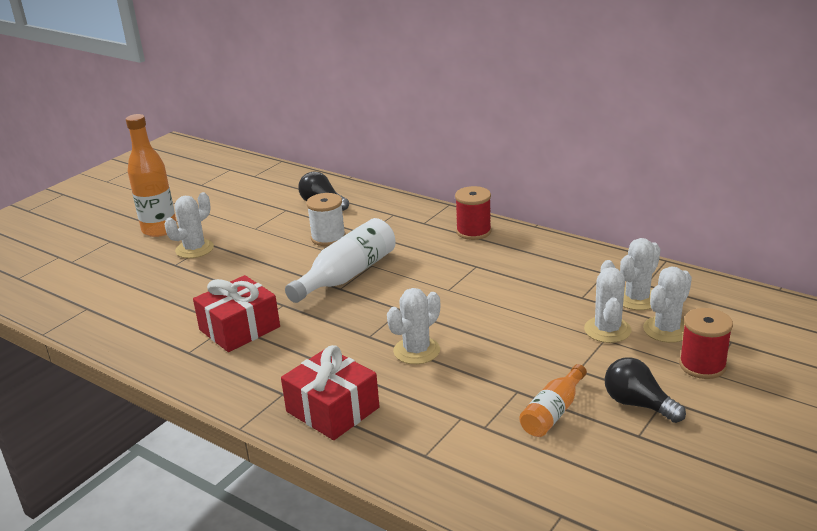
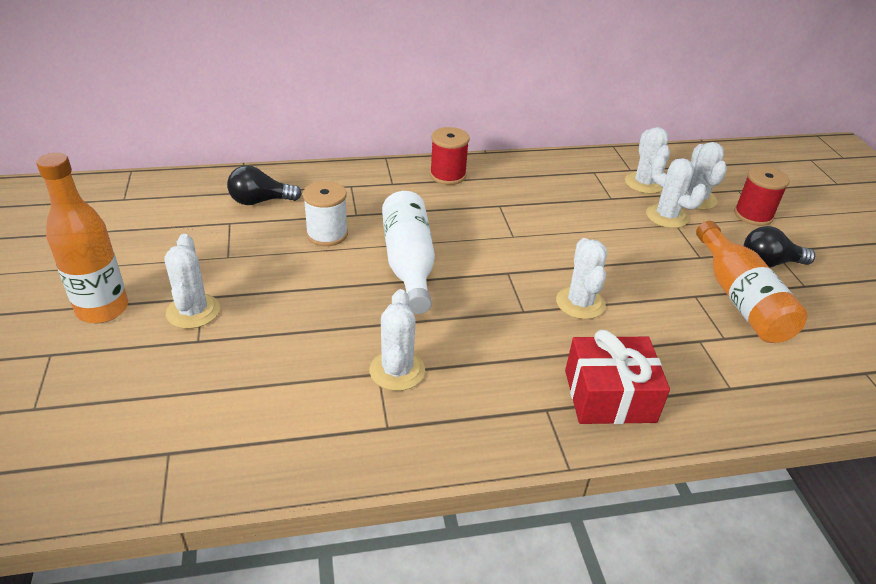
camera: 50 degrees left, 10 degrees up
red gift [193,275,280,352] -> white cactus [369,289,425,391]
orange bottle [519,364,587,437] -> orange bottle [696,221,808,343], size x1.64

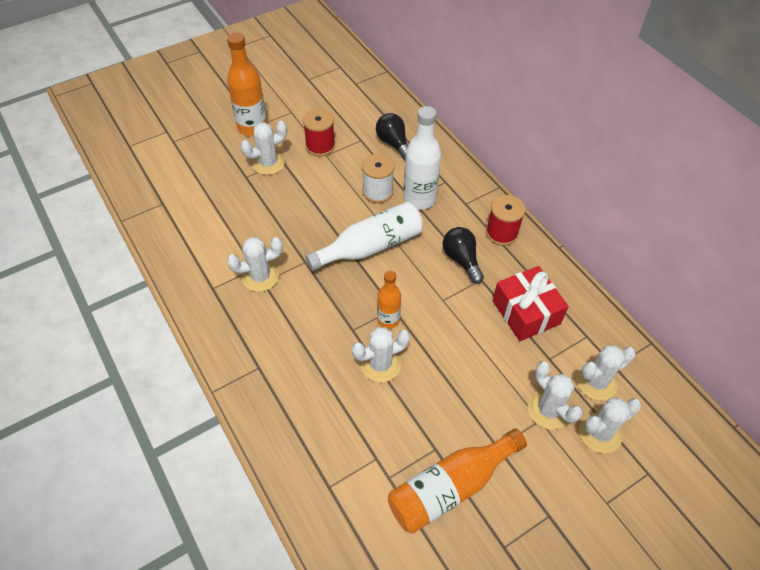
camera: 70 degrees right, 15 degrees up
red gift [565,330,670,424] -> red gift moved to [492,266,569,341]
white cactus [646,154,707,228] -> white cactus turned 60 degrees counterclockwise [528,361,583,430]
red spool [734,166,790,226] -> red spool moved to [303,109,335,157]
black light bulb [744,226,815,268] -> black light bulb moved to [443,227,484,284]
none -> orange bottle [377,270,401,329]
none -> white bottle [403,106,441,210]

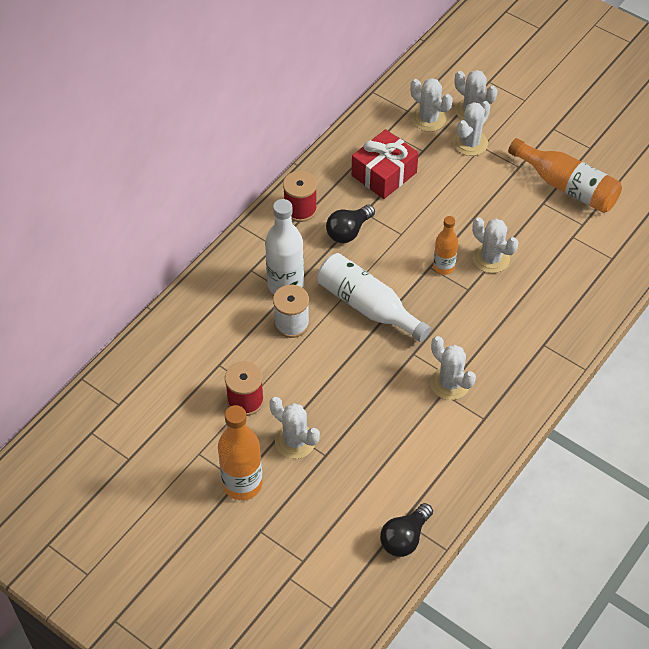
camera: 110 degrees left, 0 degrees up
black light bulb [376,113,408,160] -> black light bulb moved to [380,503,433,557]

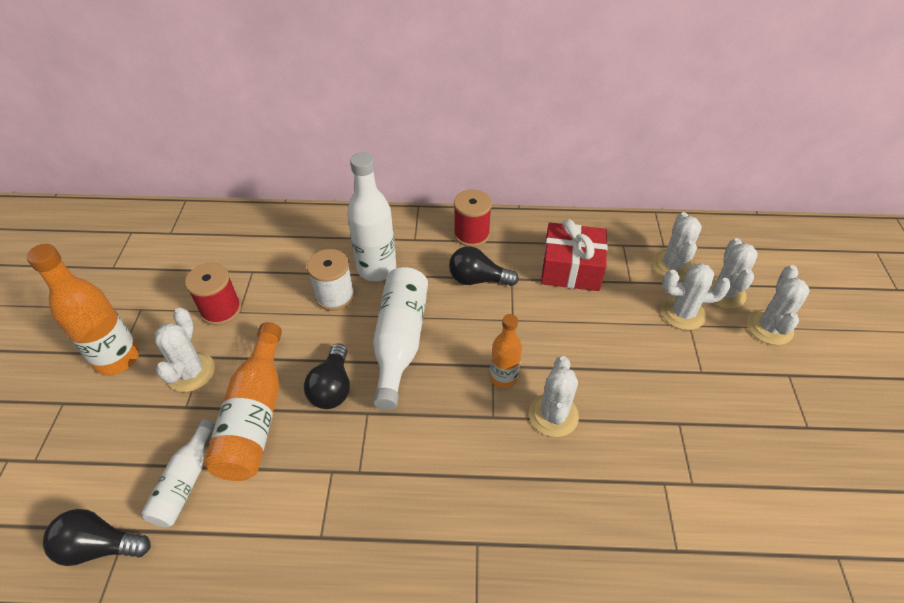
camera: 55 degrees right, 5 degrees down
white cactus [430,336,476,400] -> white cactus moved to [747,265,810,345]
orange bottle [508,138,622,213] -> orange bottle moved to [204,322,282,481]
none -> white bottle [141,419,215,527]
none -> black light bulb [304,343,350,409]

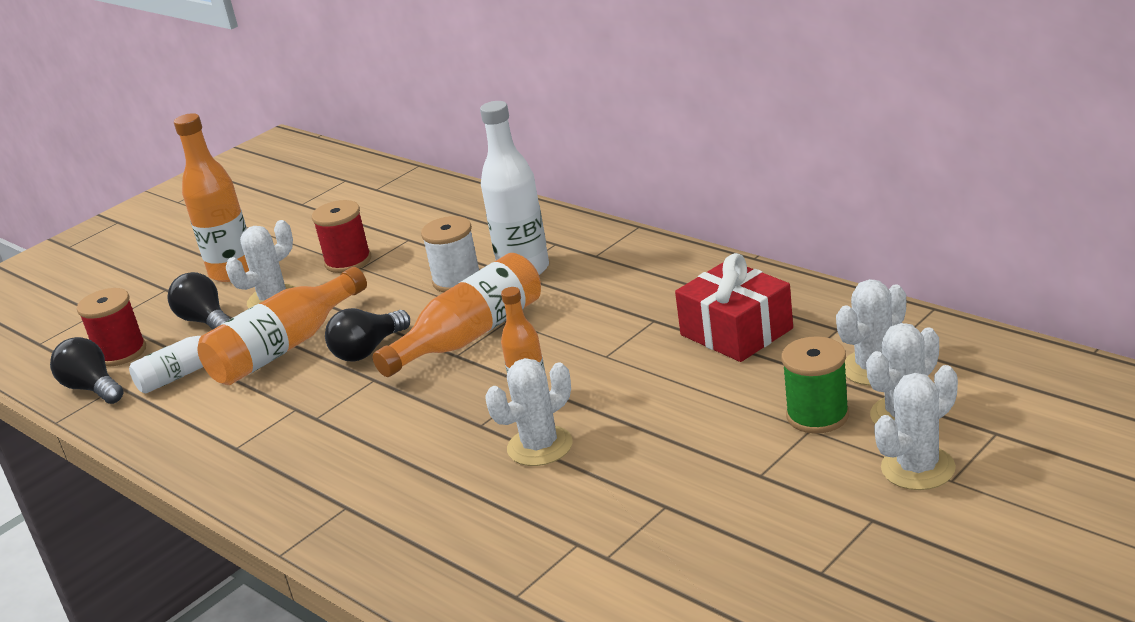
camera: 45 degrees right, 20 degrees down
white bottle [373,267,428,410] -> orange bottle [373,253,541,377]
black light bulb [449,246,519,286] -> black light bulb moved to [167,272,230,329]
red spool [454,189,492,247] -> red spool moved to [77,288,146,366]
white cactus [661,263,731,330] -> green spool [781,336,849,434]

